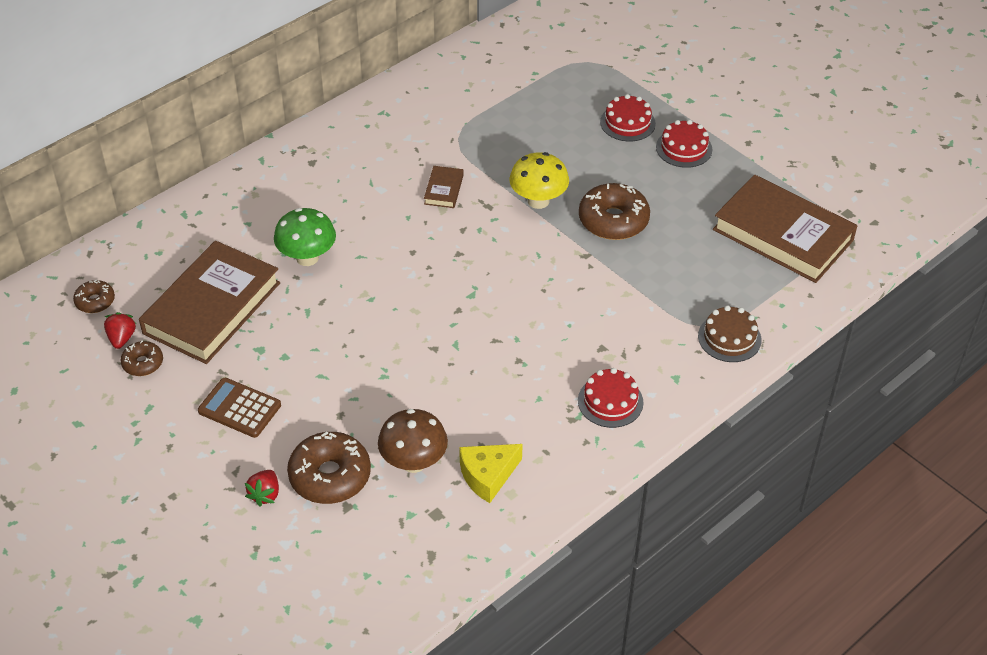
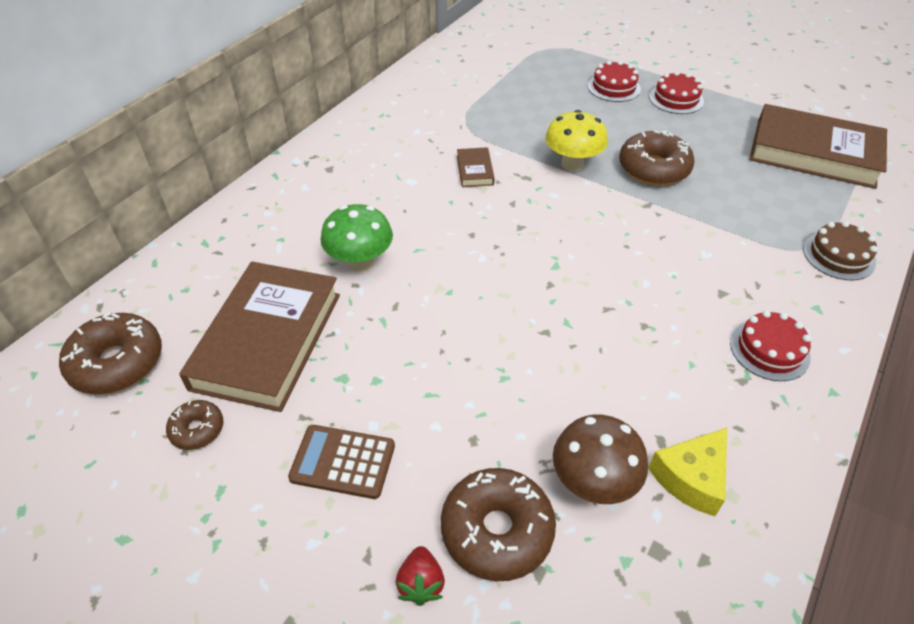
camera: 15 degrees left, 0 degrees up
brown donut [73,280,115,313] -> brown donut [59,312,162,394], size x1.86
red strawberry [104,312,136,349] -> none

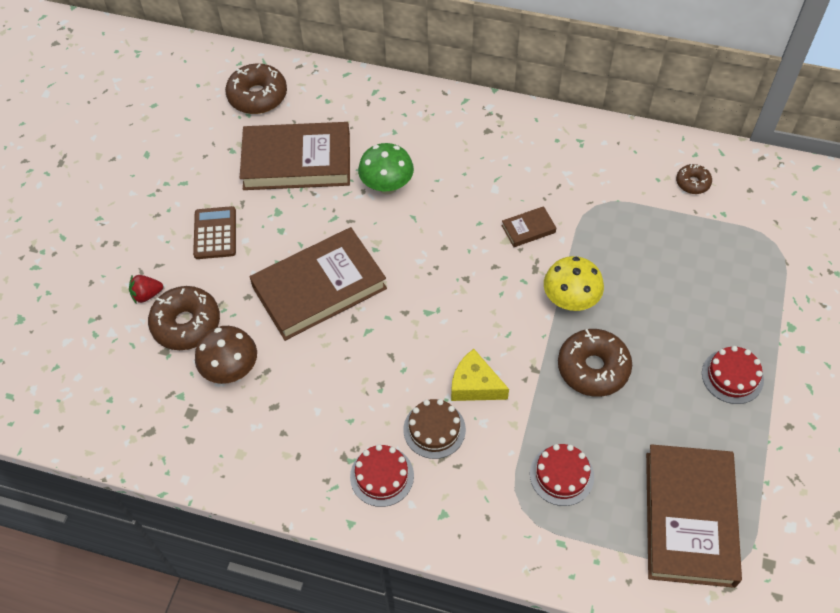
camera: 75 degrees right, 10 degrees up
brown donut [166,400,223,450] -> brown donut moved to [676,164,712,194]
red cake [588,61,641,102] -> red cake moved to [530,444,594,506]
yellow cheese [648,428,727,516] -> yellow cheese moved to [451,349,509,401]
brown cake [803,221,878,281] -> brown cake moved to [403,399,466,459]
none -> brown book [250,227,387,341]

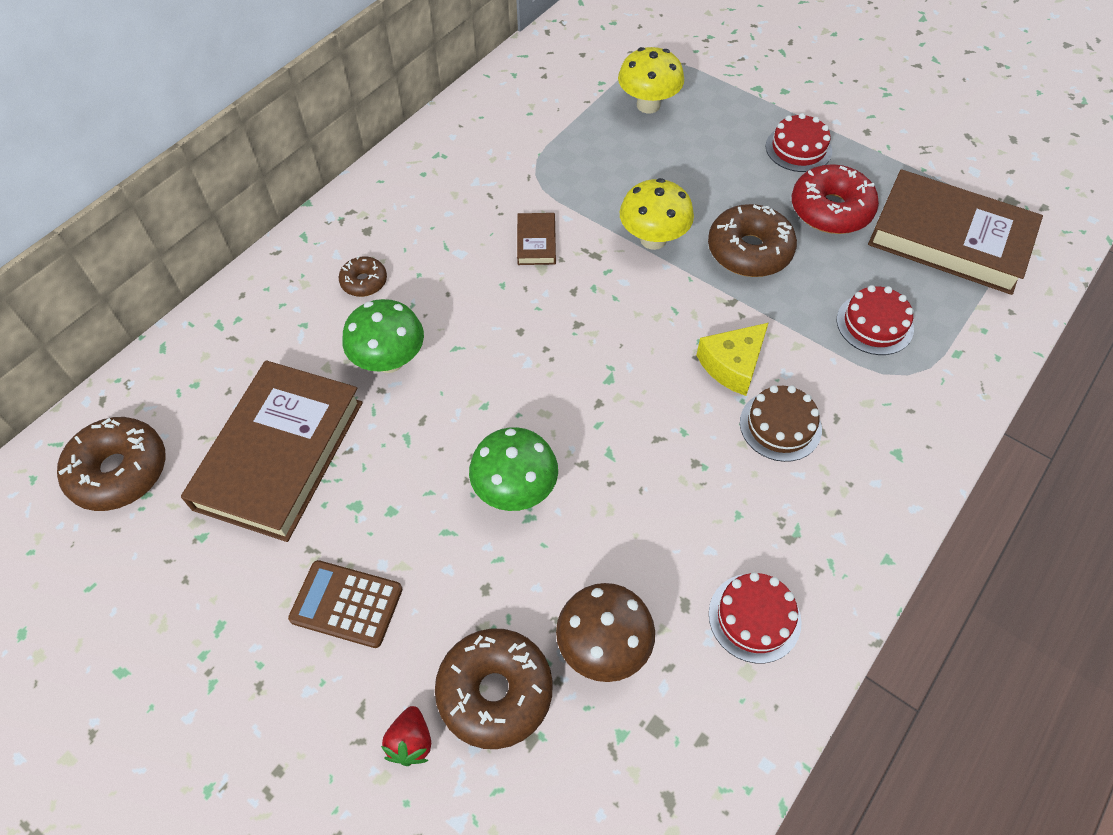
camera: 70 degrees left, 0 degrees up
brown book [250,227,387,341] -> green mushroom [469,427,558,511]
red cake [350,444,414,507] -> red cake moved to [709,572,802,663]
brown donut [676,164,712,194] -> brown donut moved to [339,256,387,297]
none -> yellow mushroom [618,47,684,113]
none -> red donut [792,164,879,234]

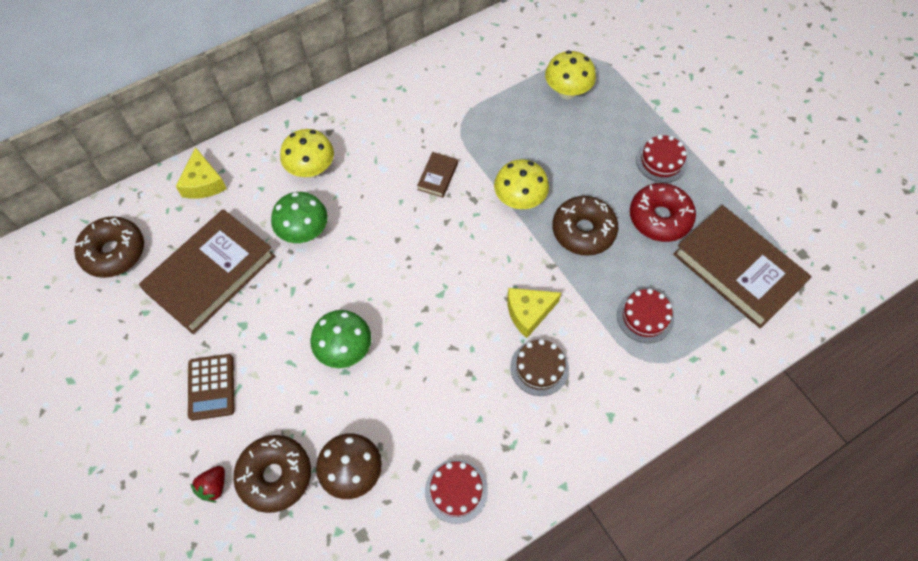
camera: 20 degrees right, 5 degrees up
brown calculator [288,560,402,648] -> brown calculator turned 135 degrees counterclockwise [188,354,235,420]
brown donut [339,256,387,297] -> yellow mushroom [280,129,334,178]
none -> yellow cheese [176,147,227,199]

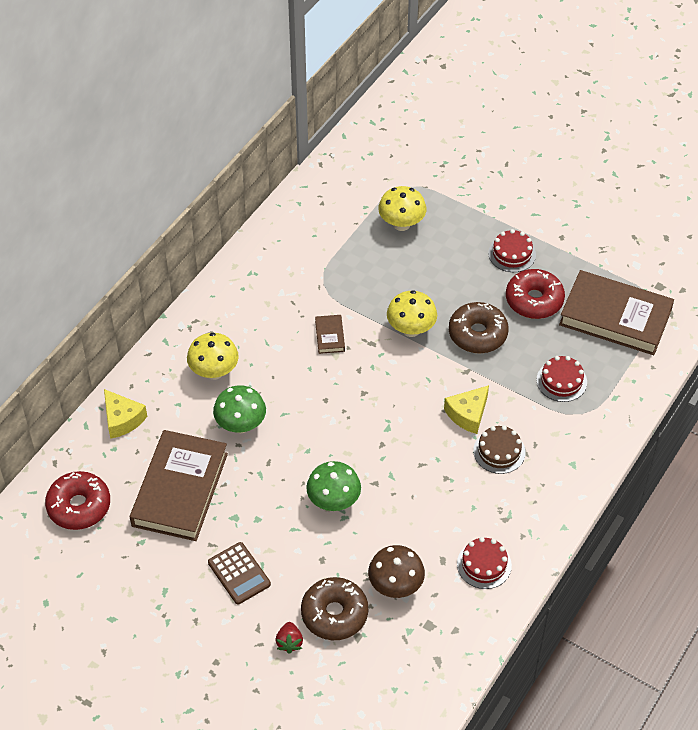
camera: 25 degrees left, 10 degrees down
brown donut [74,216,144,278] -> red donut [45,471,110,530]

